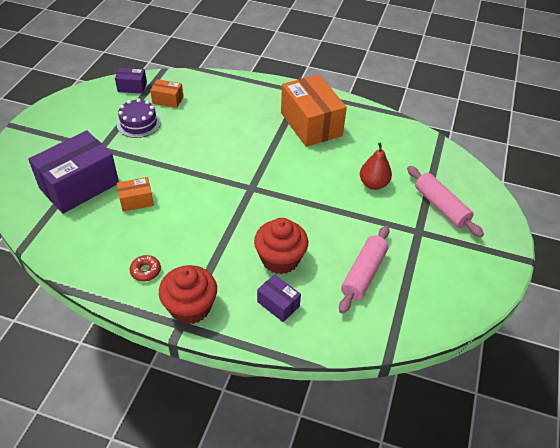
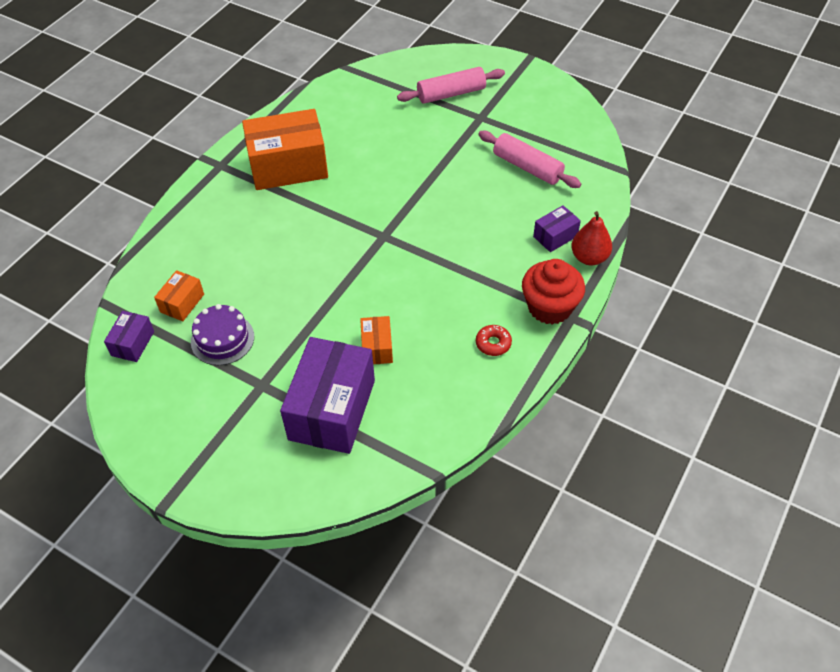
camera: 75 degrees left, 5 degrees up
purple box [28,131,119,214] -> purple box turned 45 degrees clockwise [280,337,375,454]
red cupcake [254,218,308,274] -> none
red pear [360,143,392,190] -> red pear moved to [571,211,612,265]

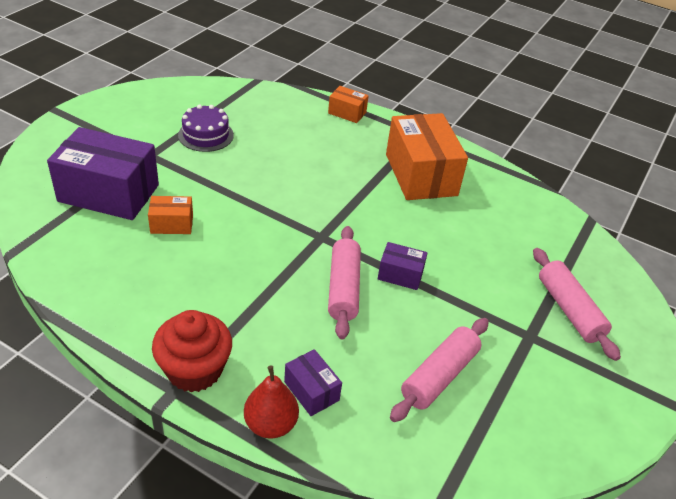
camera: 85 degrees right, 10 degrees down
purple box [104,311,154,362] -> purple box moved to [378,242,428,290]
orange box [154,270,204,321] -> orange box moved to [328,86,369,123]
red donut [476,325,512,356] -> none
none -> pink rolling pin [328,226,361,339]

